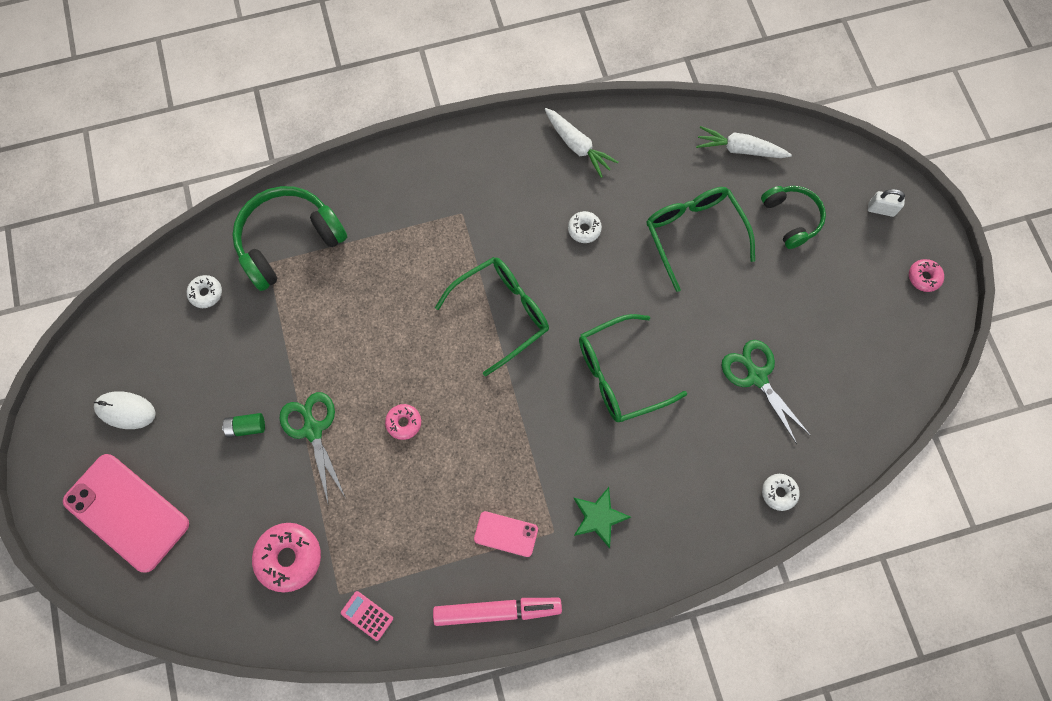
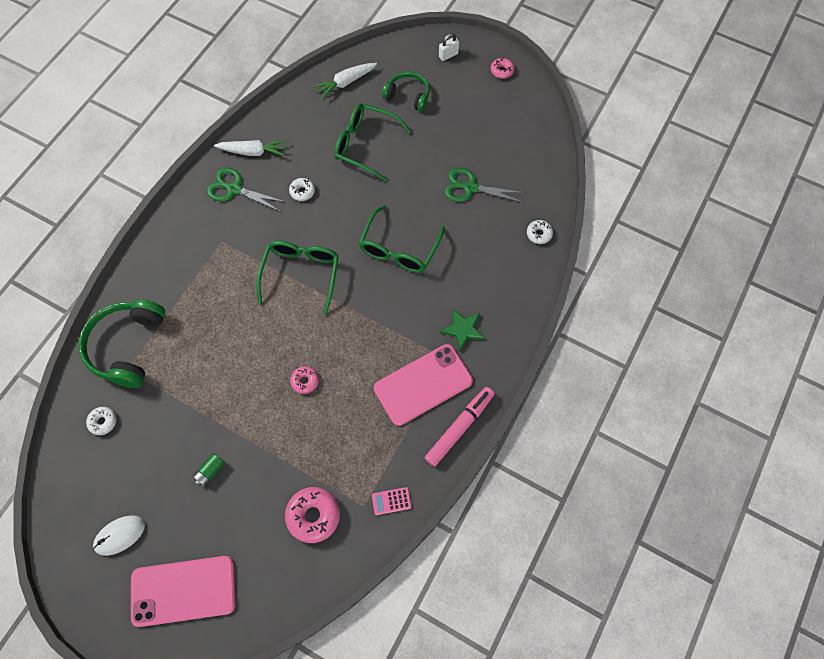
camera: 45 degrees left, 5 degrees down
green scissors [279,392,345,503] -> green scissors moved to [207,168,285,211]
pink phone [474,511,538,557] -> pink phone [374,344,473,426], size x2.01

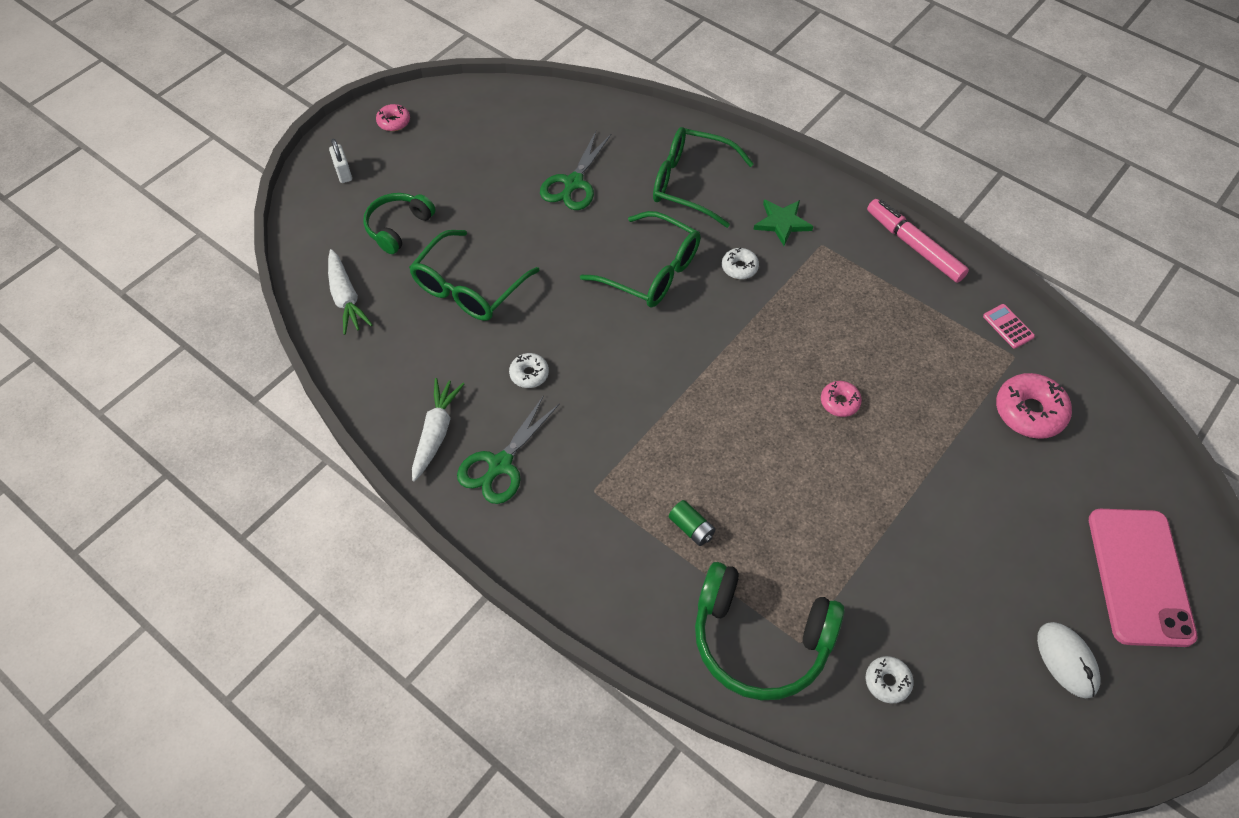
camera: 80 degrees left, 10 degrees down
green battery [193,453,225,486] -> green battery moved to [669,500,715,546]
green glasses [256,241,339,315] -> green glasses moved to [653,127,754,228]
pink calculator [372,487,412,515] -> pink calculator turned 150 degrees clockwise [983,304,1035,349]
pink phone [374,344,473,426] -> none
white donut [527,220,553,244] -> white donut moved to [722,247,759,279]

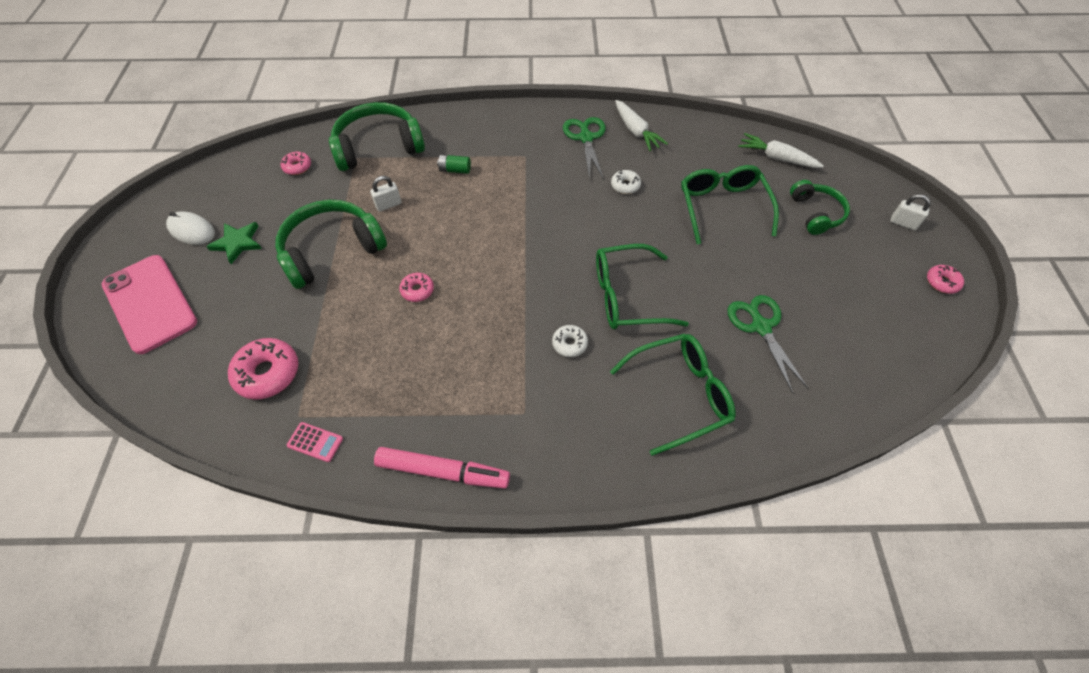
camera: 140 degrees right, 0 degrees up
green star [754,200,813,246] -> green star moved to [206,222,262,264]
white donut [866,656,913,704] -> pink donut [281,152,311,175]
none -> green headphones [275,200,387,289]
none -> white padlock [370,176,401,212]

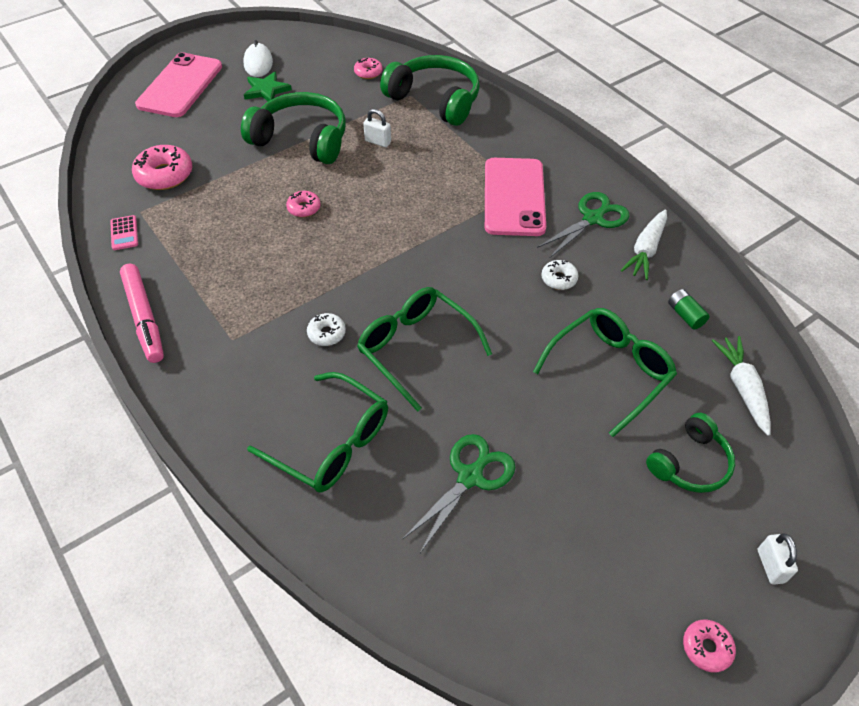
camera: 55 degrees right, 5 degrees down
green battery [437,155,471,174] -> green battery moved to [668,289,709,330]
none -> pink phone [485,158,546,236]

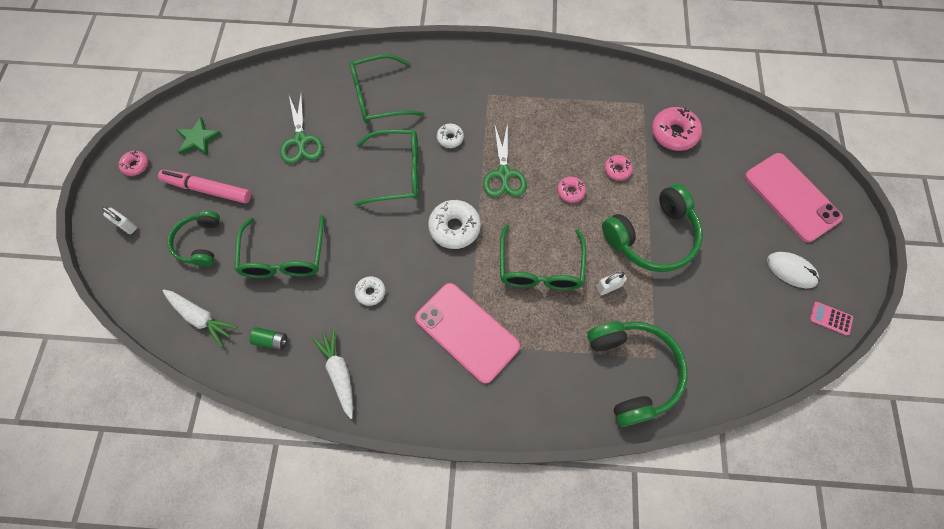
camera: 130 degrees right, 15 degrees up
pink calculator [110,215,138,250] -> pink calculator moved to [810,302,853,336]
pink marker [120,264,164,363] -> pink marker moved to [158,170,251,203]
green star [244,72,292,101] -> green star moved to [176,117,221,156]
pink donut [354,58,383,79] -> pink donut moved to [604,155,633,181]
green headphones [380,55,480,126] -> green headphones turned 90 degrees counterclockwise [587,321,688,427]
green scissors [537,192,629,258] -> green scissors moved to [483,122,527,198]
none -> white donut [428,200,481,249]
none -> green glasses [500,224,586,290]

